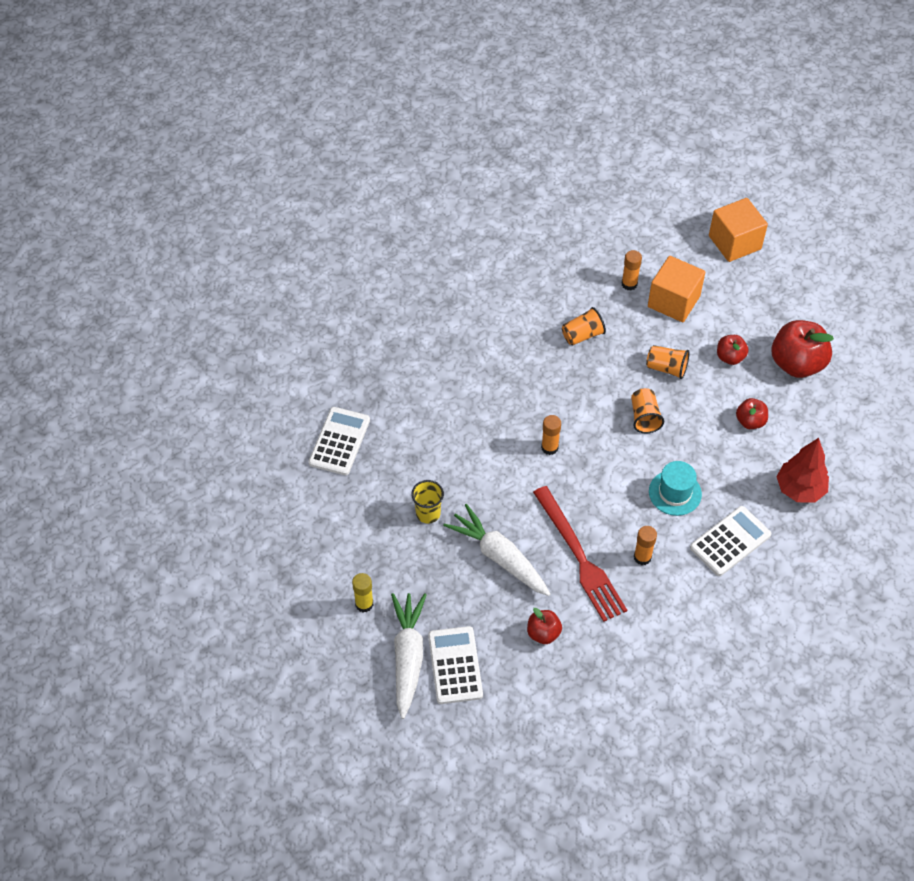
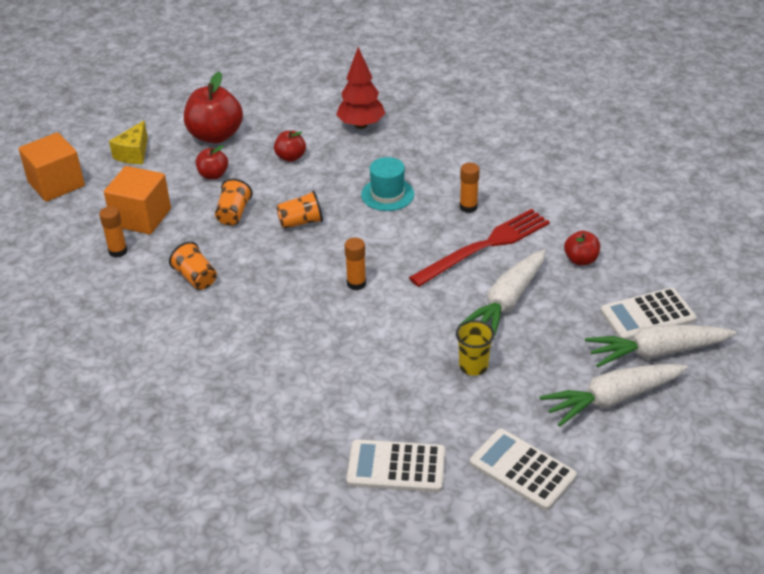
camera: 100 degrees left, 15 degrees down
yellow glue stick [352,573,373,612] -> white carrot [540,364,688,427]
white calculator [690,506,771,576] -> white calculator moved to [470,428,577,511]
none -> yellow cheese [109,121,148,164]

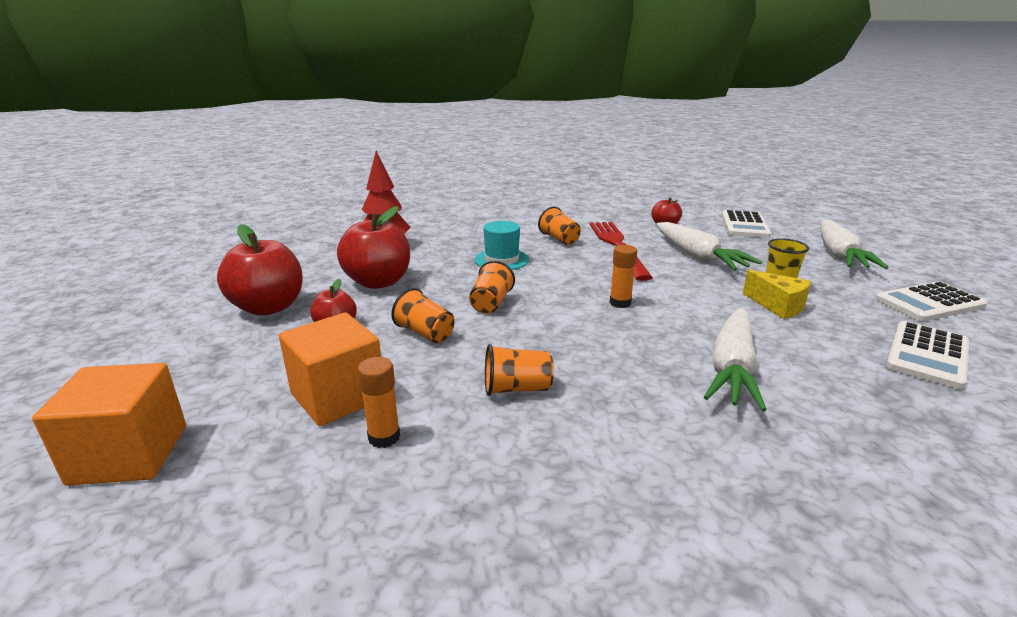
camera: 60 degrees left, 15 degrees down
yellow cheese [109,121,148,164] -> yellow cheese moved to [743,270,812,319]
red apple [274,131,306,162] -> red apple [337,206,410,289], size x1.88
orange glue stick [460,163,480,213] -> orange cup [538,207,581,245]
white carrot [585,325,736,367] -> white carrot moved to [704,308,767,411]

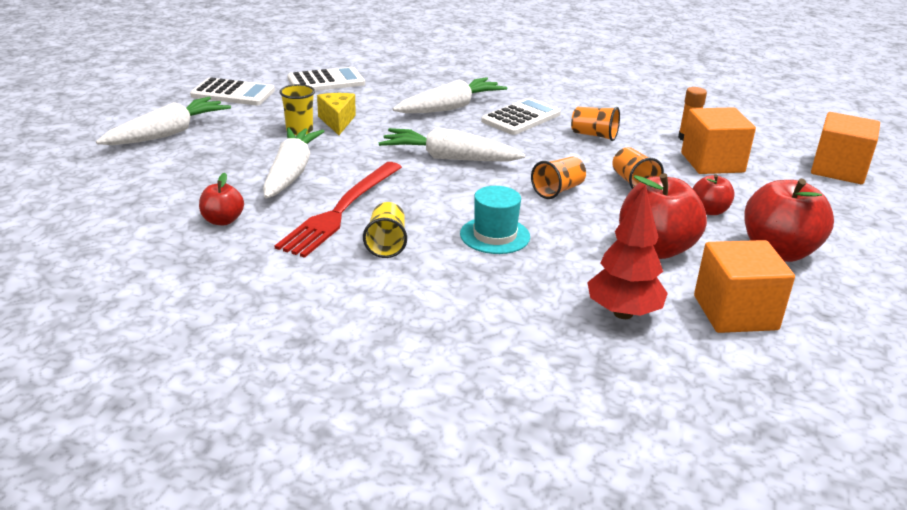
camera: 150 degrees left, 5 degrees up
orange cup [538,207,581,245] -> yellow cup [363,202,407,258]
orange glue stick [610,245,637,308] -> white carrot [379,128,526,161]
white calculator [722,210,771,238] -> white calculator moved to [481,98,561,135]
none -> orange cube [694,240,795,333]

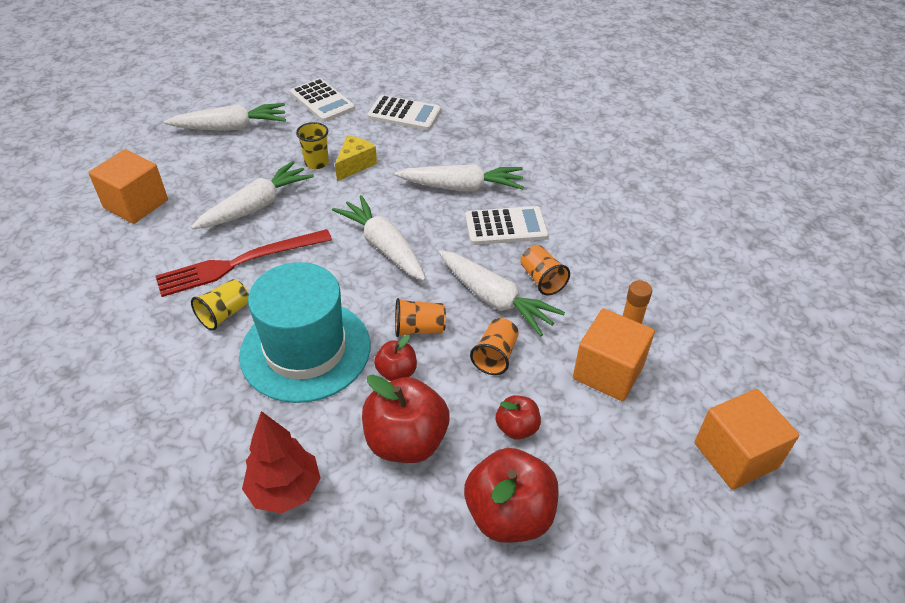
camera: 40 degrees right, 15 degrees up
red apple [199,173,244,225] -> red apple moved to [374,335,417,381]
turquoise hat [460,186,530,254] -> turquoise hat [239,262,370,403], size x1.97
orange cube [694,240,795,333] -> orange cube moved to [89,149,168,224]
none -> white carrot [438,250,565,336]

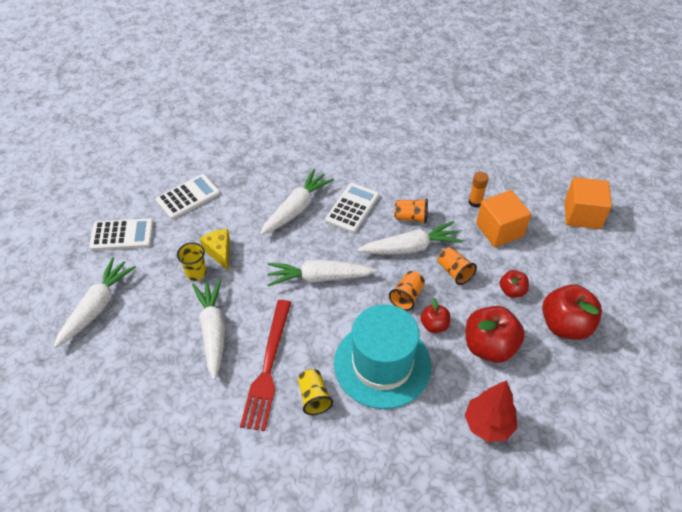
camera: 55 degrees left, 5 degrees up
orange cube [89,149,168,224] -> none

